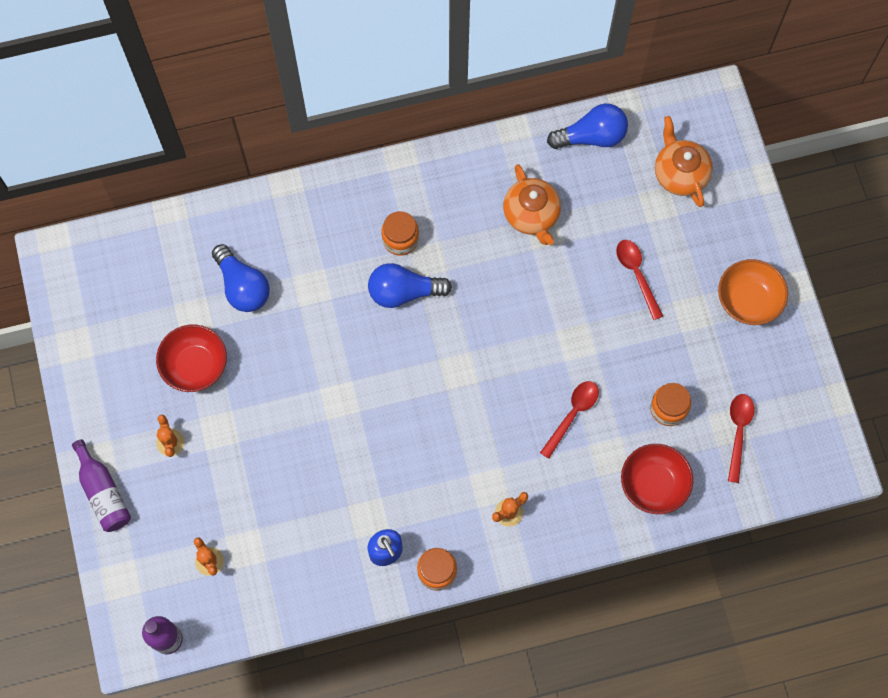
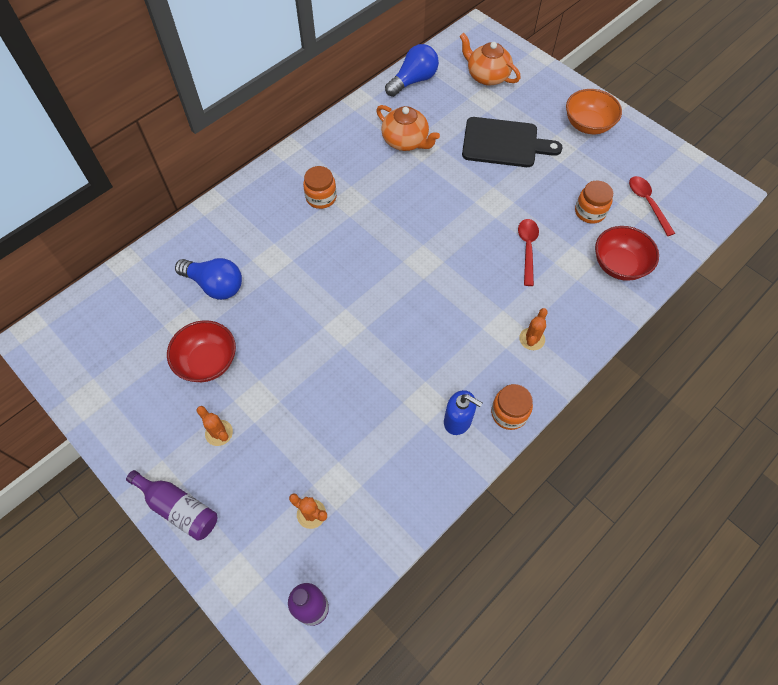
camera: 30 degrees left, 10 degrees down
blue light bulb [368,263,452,308] -> none
red spoon [616,240,663,320] -> black cutting board [462,117,563,167]

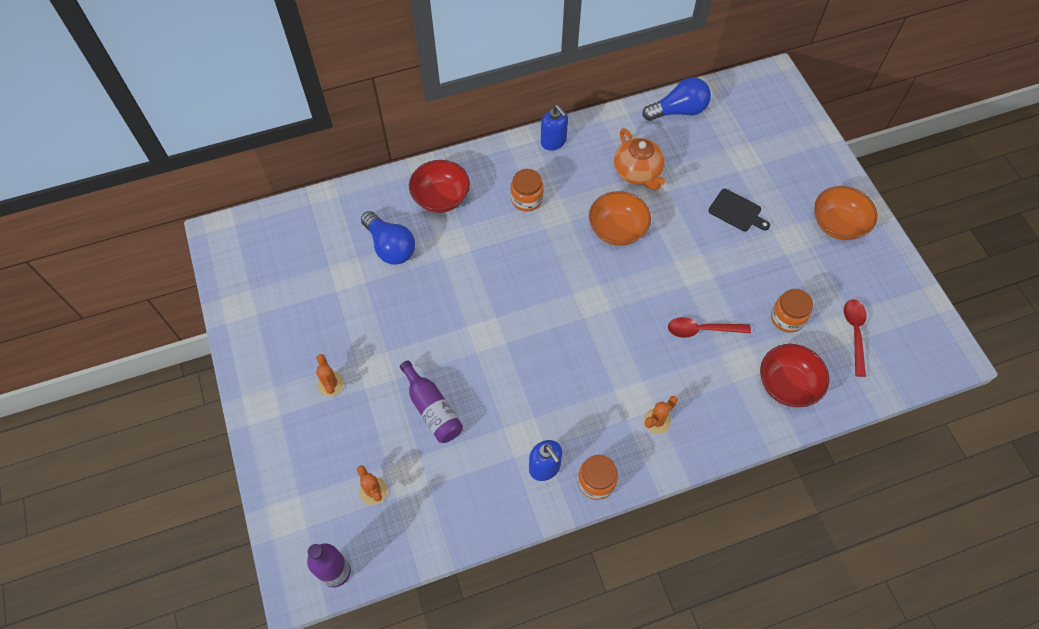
camera: 25 degrees right, 0 degrees up
purple bottle [126,470,217,541] -> purple bottle moved to [400,360,463,443]
red bowl [167,320,236,382] -> red bowl moved to [409,160,470,213]
orange teapot [459,33,520,86] -> none
black cutting board [462,117,563,167] -> black cutting board [708,189,770,231], size x0.57
red spoon [518,219,539,286] -> red spoon turned 120 degrees counterclockwise [668,317,751,338]
none -> blue soap dispenser [541,105,568,151]
none -> orange bowl [589,191,651,246]

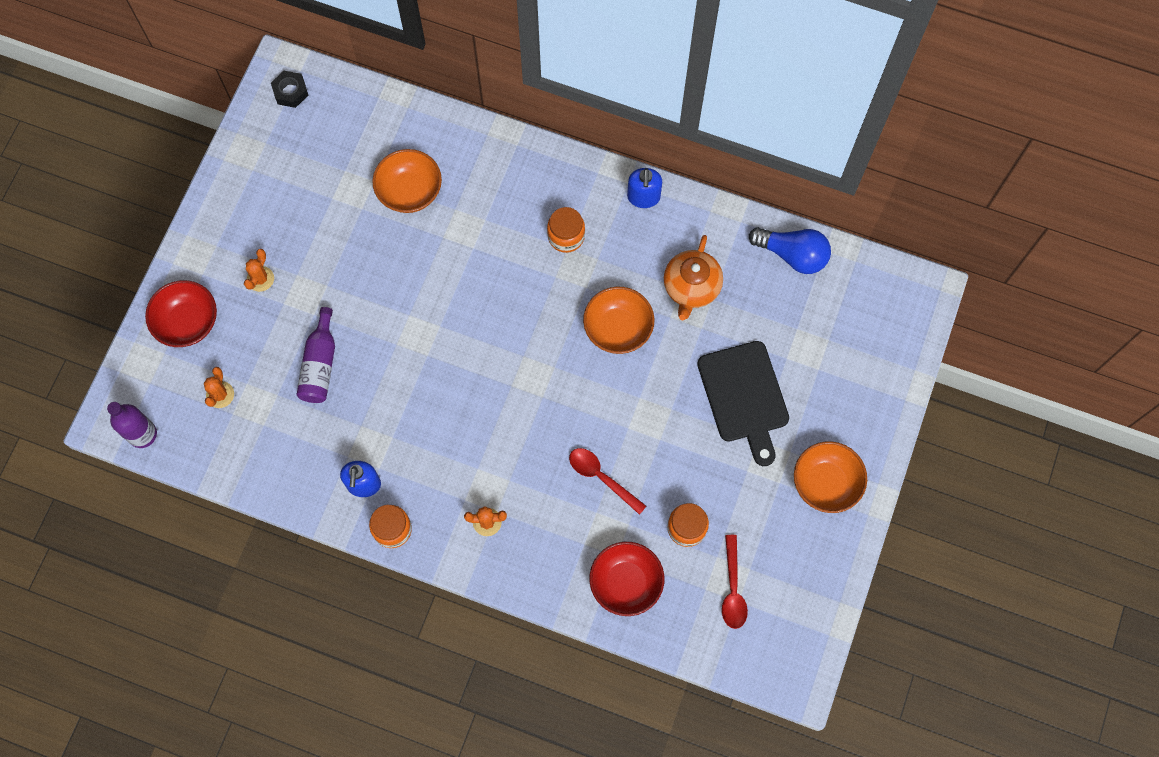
camera: 40 degrees right, 10 degrees up
blue light bulb [361,211,415,265] -> orange bowl [372,149,442,213]
red bowl [409,160,470,213] -> red bowl moved to [145,280,217,347]
black cutting board [708,189,770,231] -> black cutting board [697,341,789,466], size x1.76
red spoon [844,299,867,377] -> red spoon turned 135 degrees clockwise [722,535,748,629]
none -> black nut [271,71,309,108]

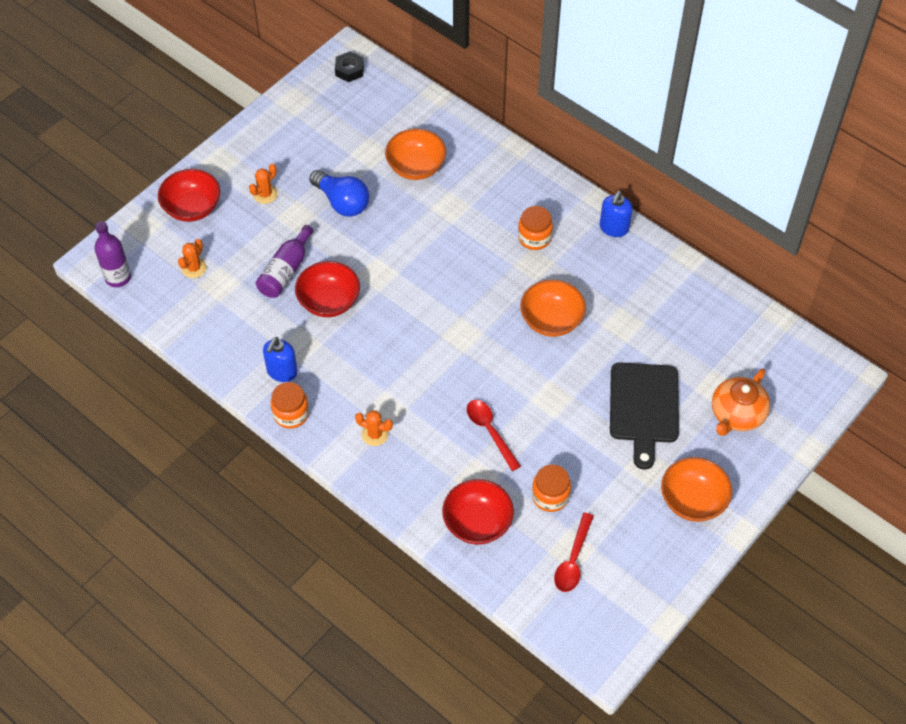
camera: 20 degrees right, 15 degrees down
orange teapot [664,235,723,320] -> orange teapot moved to [712,369,770,436]
blue light bulb [749,227,831,274] -> blue light bulb moved to [309,170,369,217]
none -> red bowl [295,261,360,317]

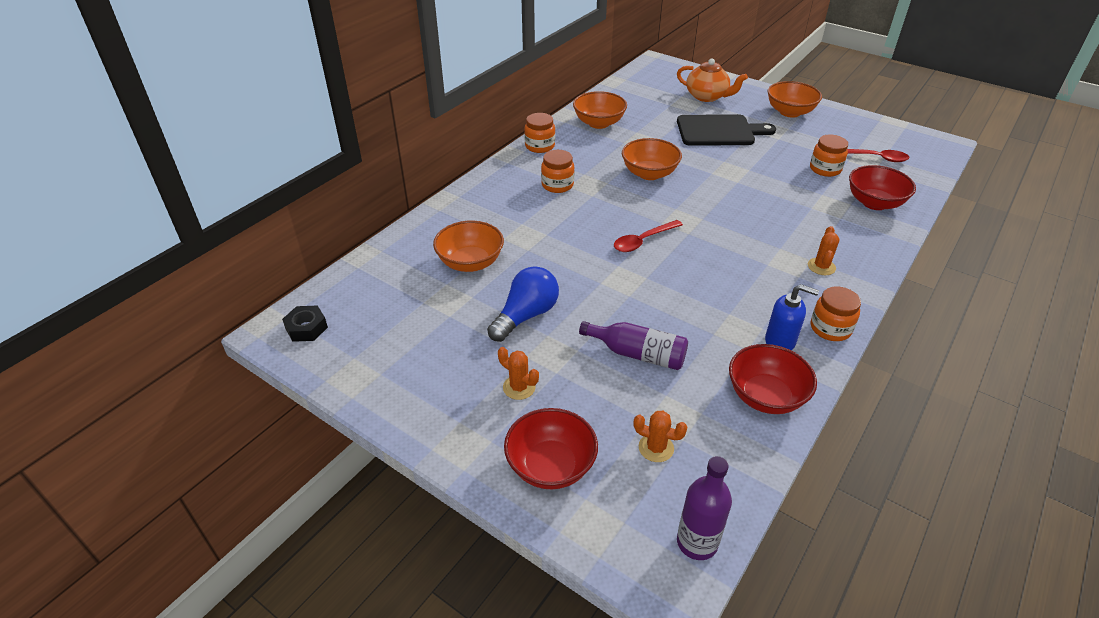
camera: 95 degrees left, 15 degrees down
red bowl [295,261,360,317] -> red bowl moved to [729,344,817,414]
red spoon [467,400,521,471] -> red spoon moved to [614,220,683,252]
blue soap dispenser [600,191,633,237] -> orange jar [524,113,555,153]
none -> orange bowl [573,91,627,129]

